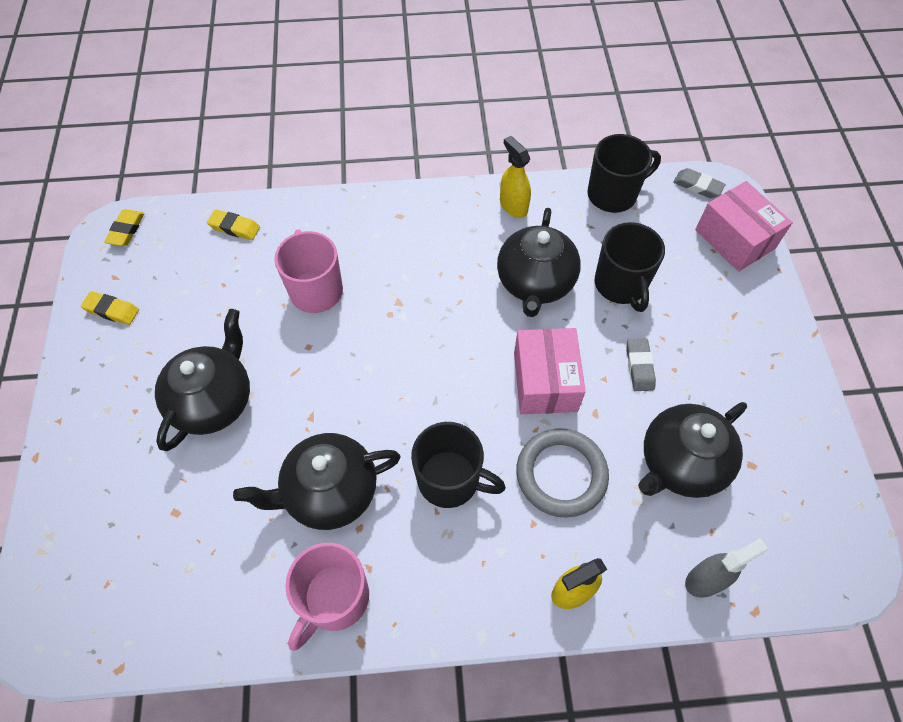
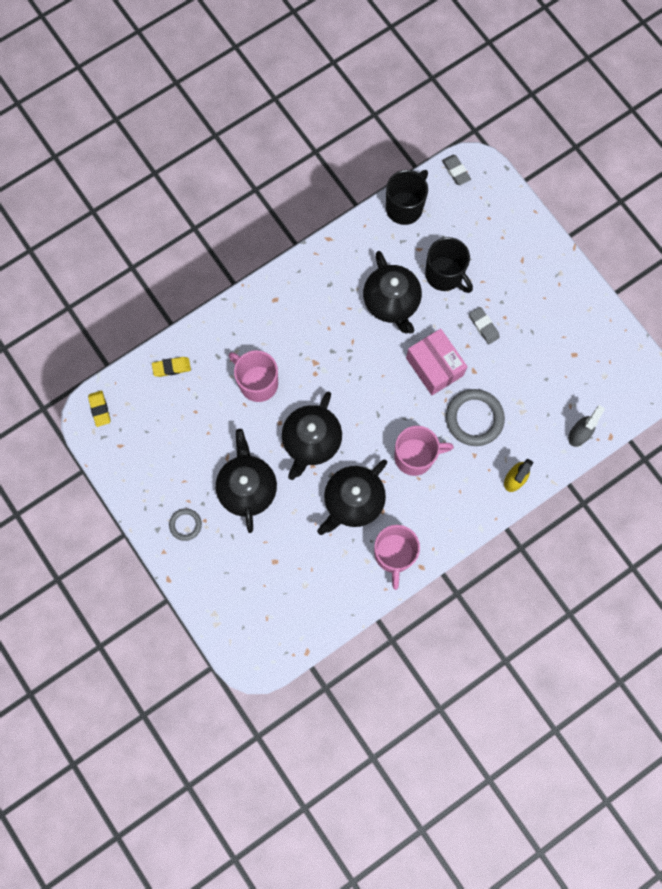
camera: 30 degrees left, 15 degrees up
yellow eraser [81,291,139,325] -> none
black mug [411,422,506,508] -> pink mug [394,426,454,476]
yellow spray bottle [500,136,531,218] -> none
black teapot [638,402,747,498] -> black teapot moved to [282,391,342,480]
grey eraser [673,168,726,198] -> grey eraser turned 60 degrees clockwise [442,155,471,185]
pink box [695,181,793,272] -> none
none -> grey ring [169,508,202,541]

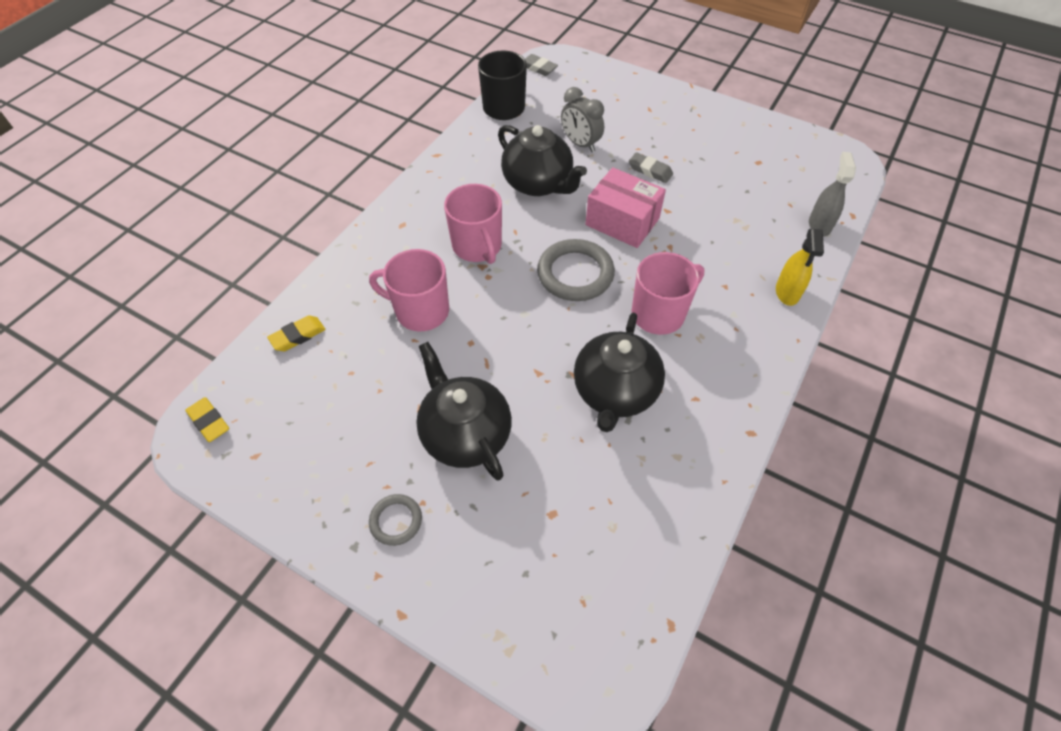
camera: 25 degrees left, 20 degrees down
black teapot [282,391,342,480] -> none
pink mug [374,525,420,590] -> pink mug moved to [444,184,502,264]
black mug [425,237,473,293] -> grey clock [561,87,604,152]
grey ring [446,389,505,446] -> grey ring moved to [537,239,615,301]

